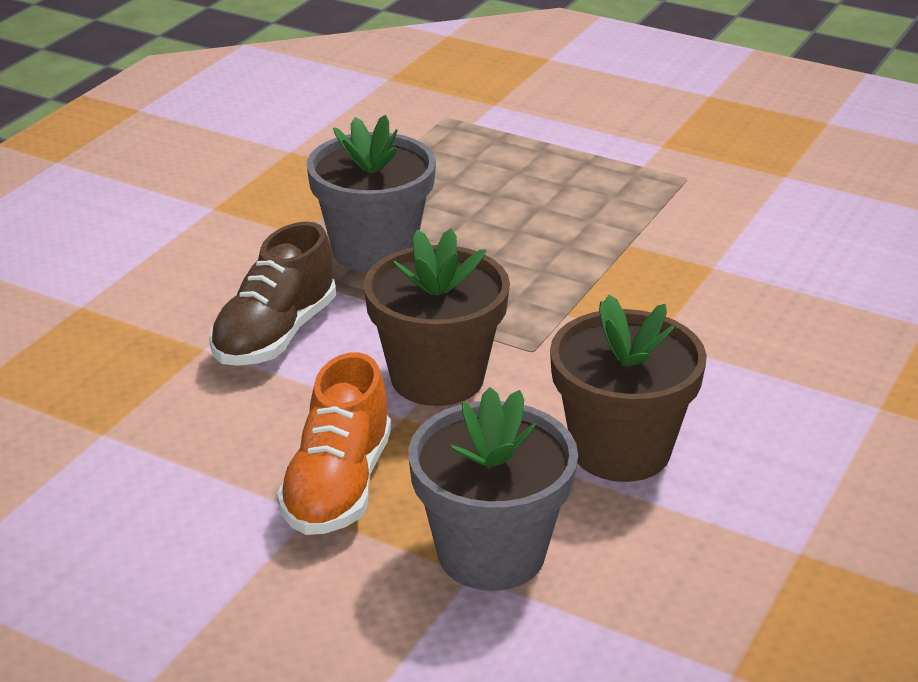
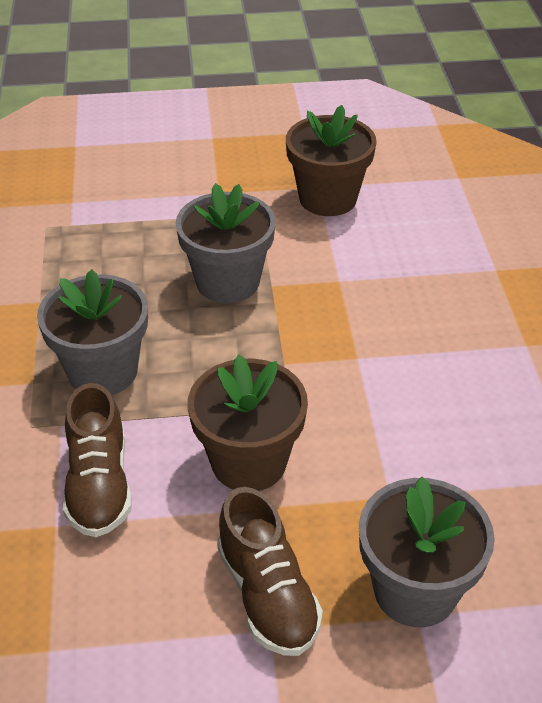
camera: 35 degrees left, 10 degrees up
orange shoe [277,352,391,535] -> brown shoe [217,487,323,656]
brown flower pot [550,295,707,482] -> brown flower pot moved to [286,105,377,216]
none -> grey flower pot [175,183,276,303]

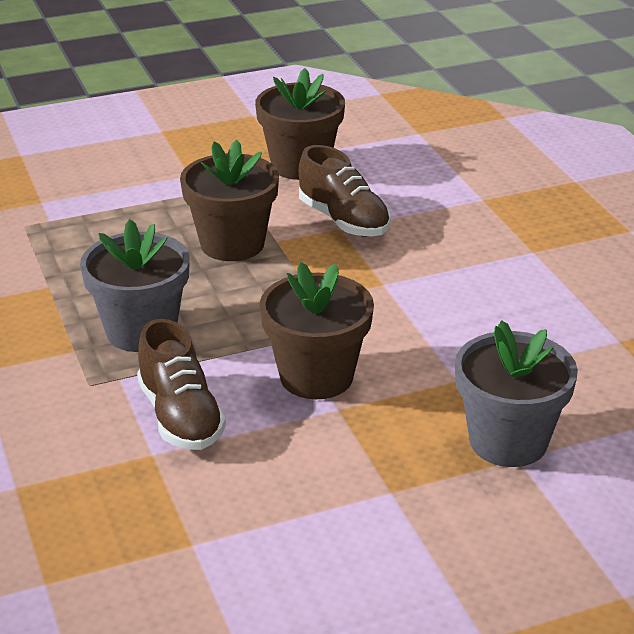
camera: 15 degrees left, 10 degrees down
grey flower pot [175,183,276,303] -> brown flower pot [180,140,279,261]
brown shoe [217,487,323,656] -> brown shoe moved to [299,145,391,236]

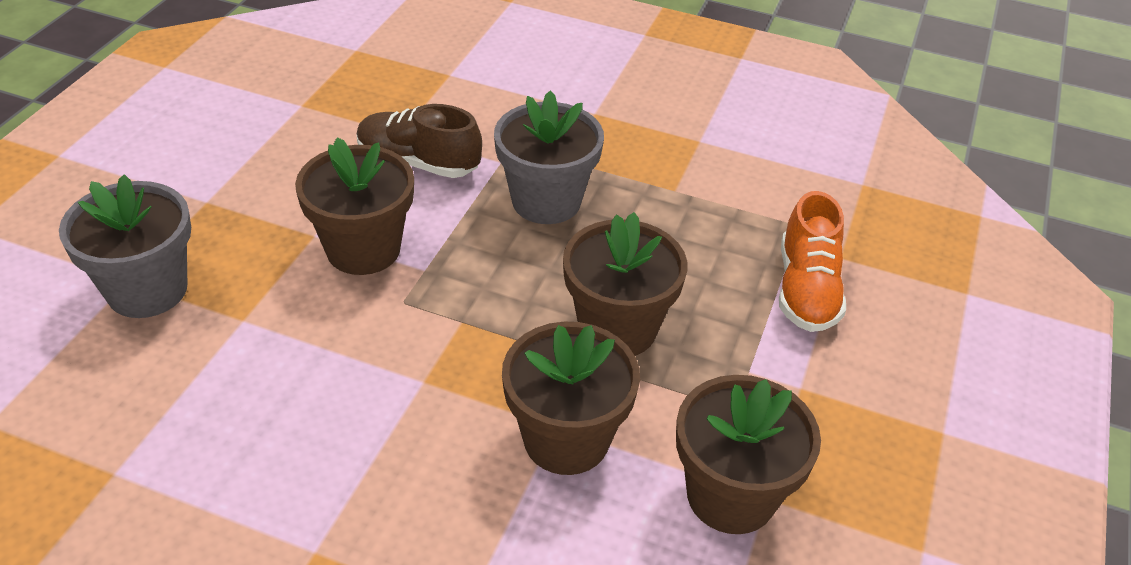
camera: 130 degrees right, 10 degrees up
brown shoe [299,145,391,236] -> brown flower pot [502,322,640,475]
none -> orange shoe [779,191,846,332]

